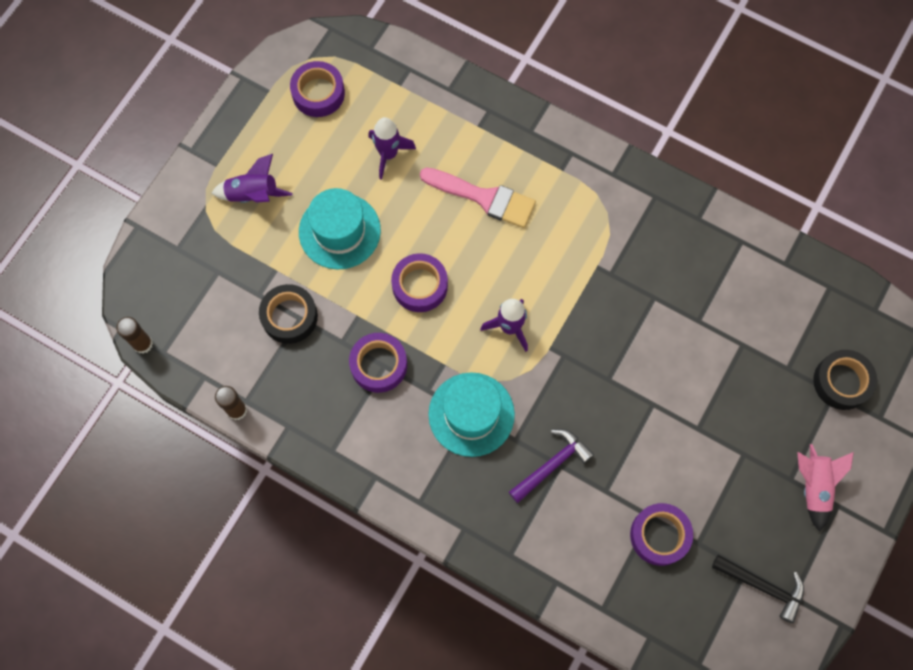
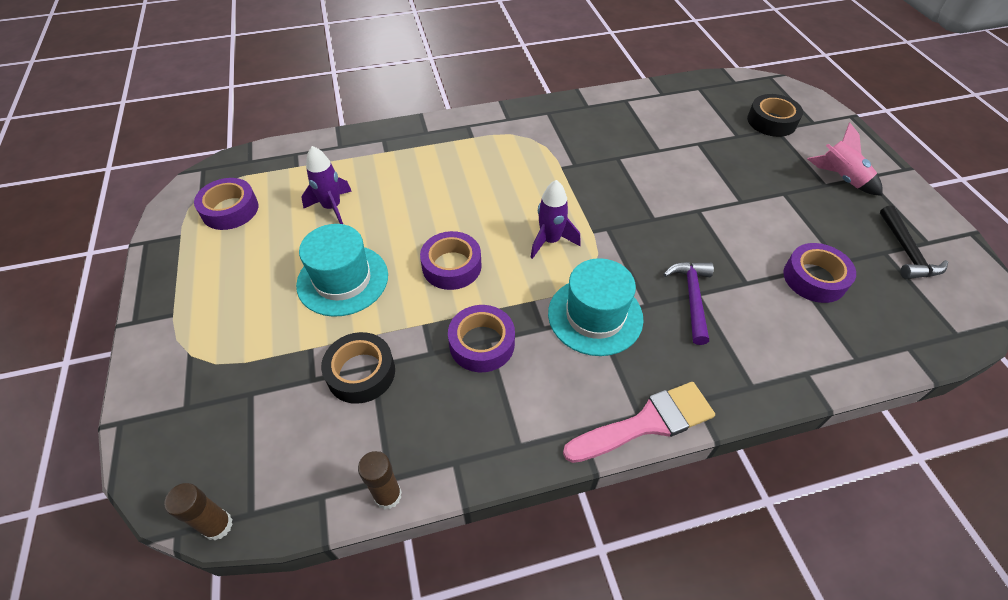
camera: 45 degrees left, 20 degrees down
purple rocket [212,154,292,203] -> none
pink brush [420,168,536,228] -> pink brush moved to [563,382,715,463]
black hammer [712,555,804,623] -> black hammer turned 105 degrees clockwise [880,205,948,279]

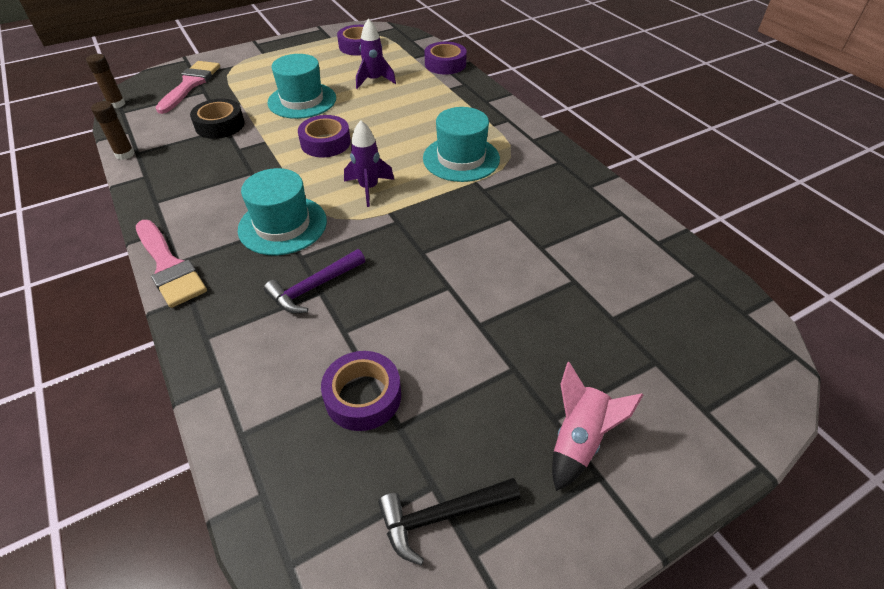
camera: 75 degrees right, 5 degrees down
purple tape [448,305,515,372] -> purple tape moved to [424,42,467,75]
purple hammer [663,262,714,345] -> purple hammer turned 150 degrees clockwise [264,249,365,313]
black tape [747,94,803,137] -> none
none -> pink brush [155,61,220,114]
none -> turquoise hat [423,107,500,182]

